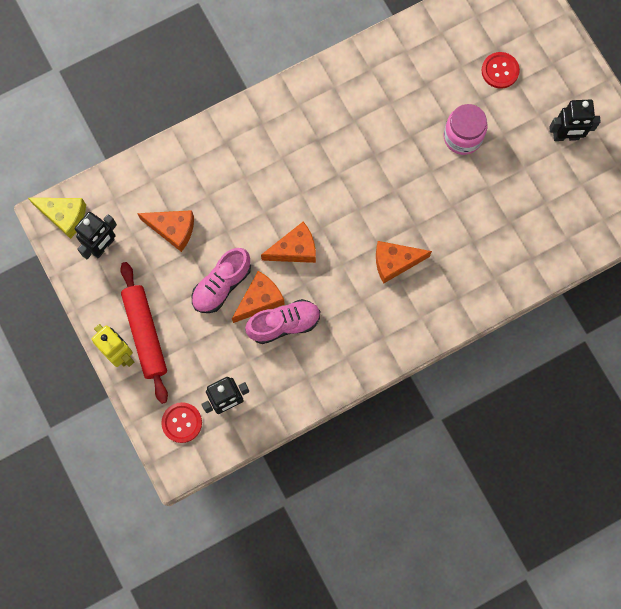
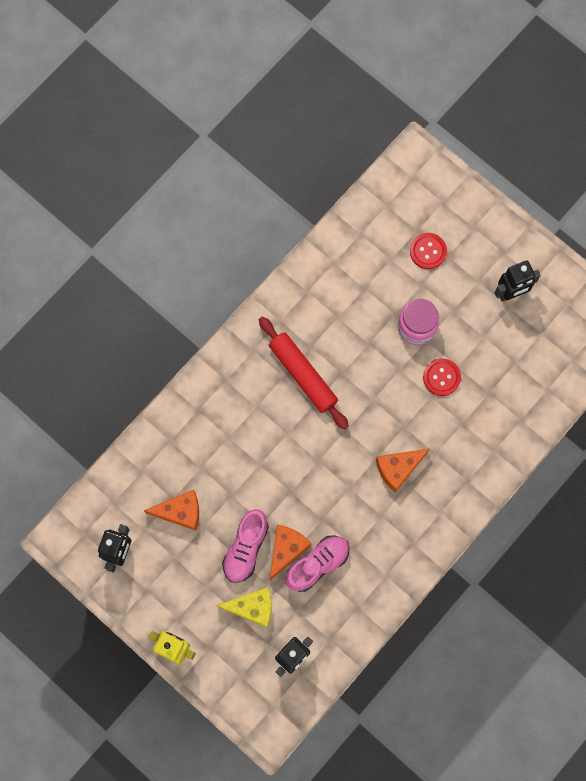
camera: 20 degrees left, 0 degrees up
yellow cheese [28,198,86,239] -> yellow cheese moved to [216,587,272,628]
red rolling pin [120,262,168,404] -> red rolling pin moved to [259,317,349,430]
red button [161,402,202,443] -> red button moved to [423,358,461,396]
orange cheese [261,221,316,263] -> none

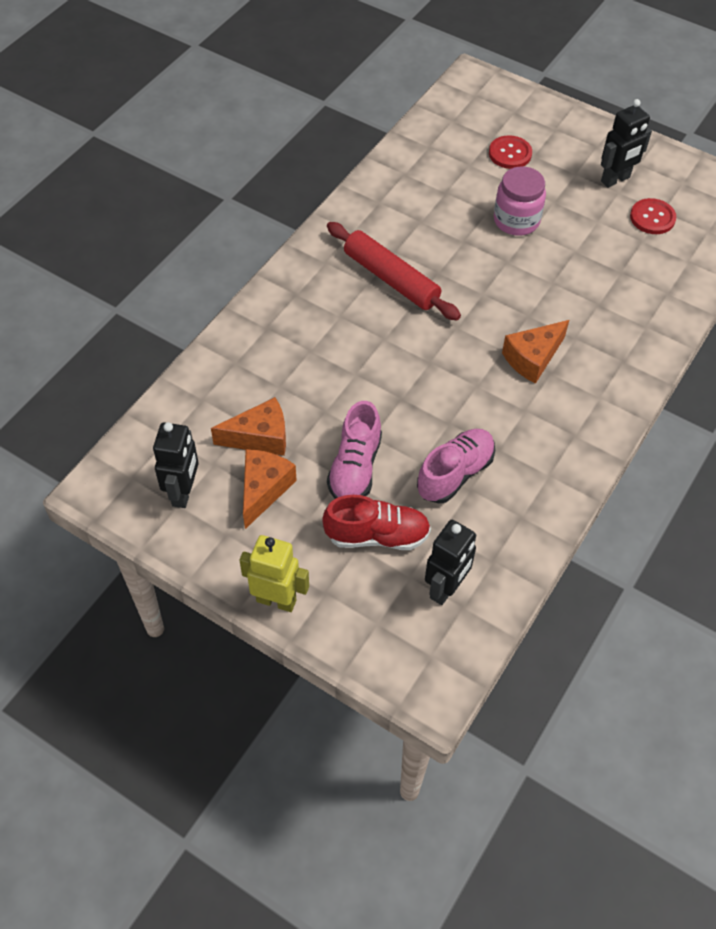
camera: 10 degrees left, 20 degrees down
yellow cheese [216,587,272,628] -> red shoe [322,495,431,550]
orange cheese [270,525,311,580] -> orange cheese moved to [243,449,297,529]
red button [423,358,461,396] -> red button moved to [630,198,676,234]

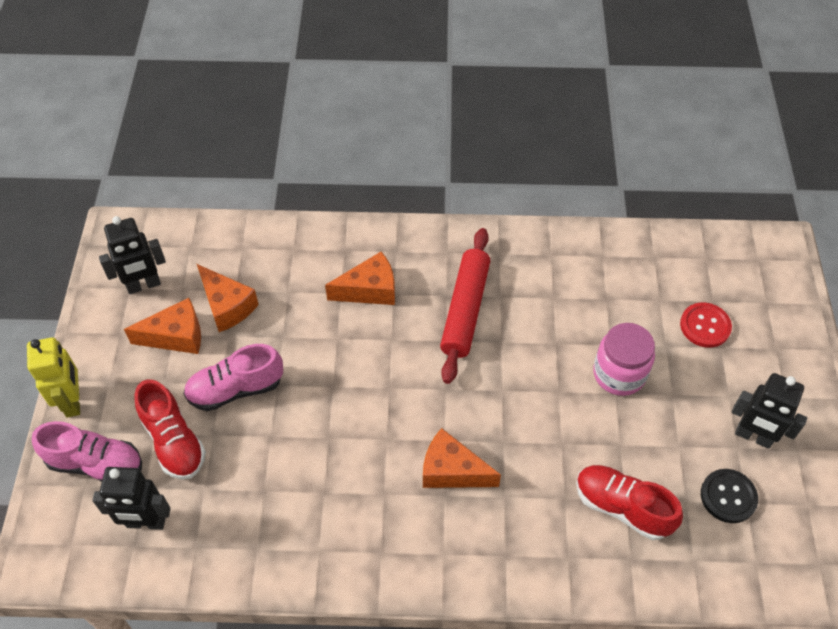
camera: 60 degrees right, 0 degrees up
pink shoe [417,429,495,503] -> pink shoe moved to [32,421,142,482]
red button [630,198,676,234] -> black button [701,469,758,523]
none -> orange cheese [325,251,395,305]
none -> red shoe [576,465,683,540]

